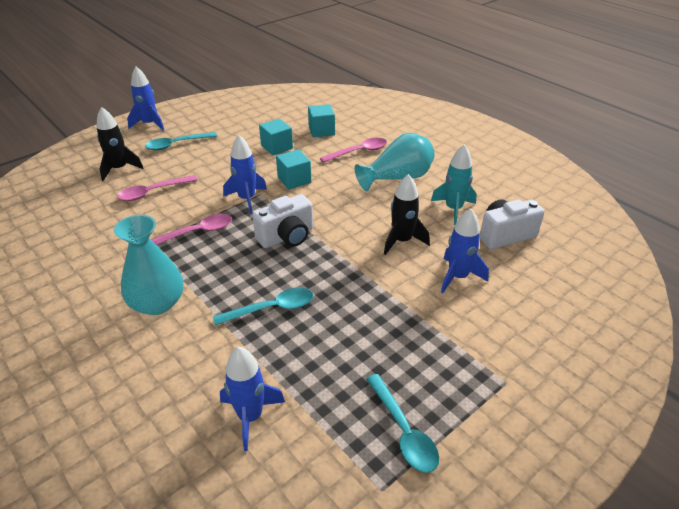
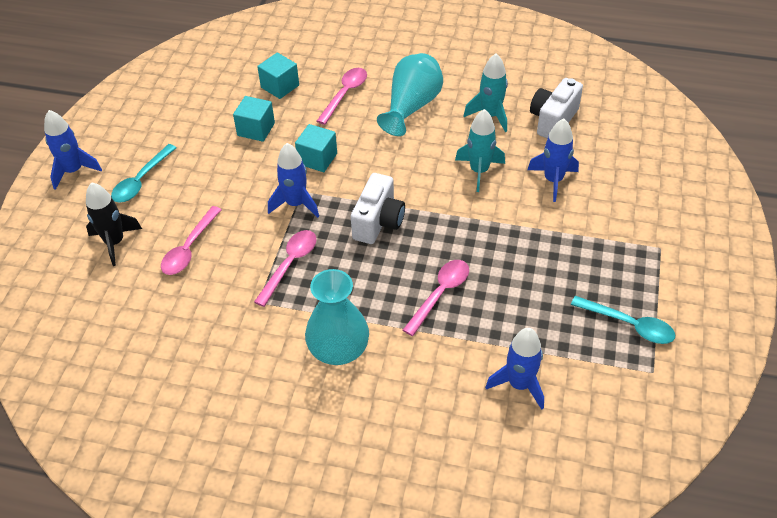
camera: 35 degrees left, 10 degrees up
turquoise spoon [213,288,313,325] -> pink spoon [403,260,469,336]
black rocket [384,174,430,255] -> turquoise rocket [455,109,505,192]

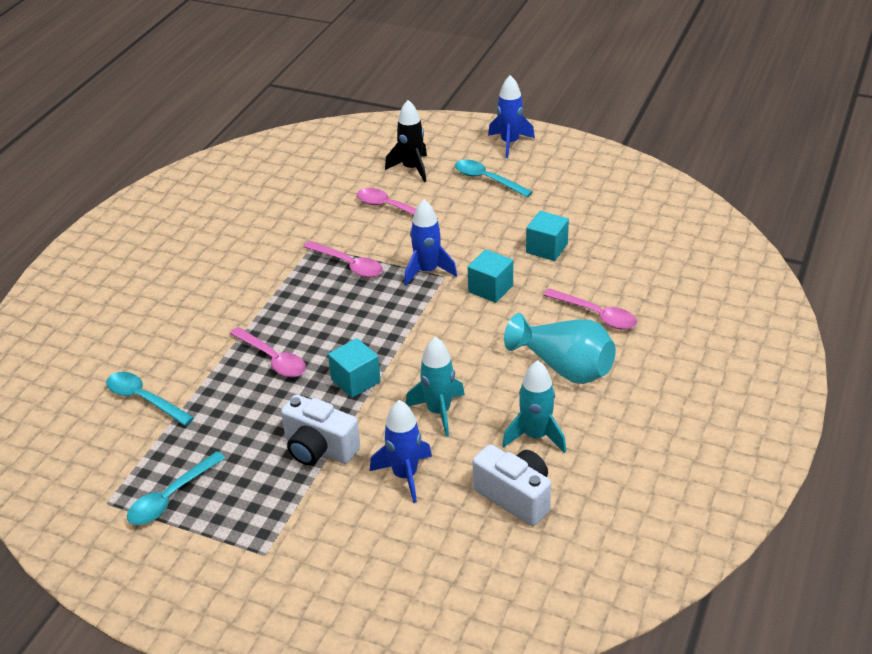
camera: 100 degrees right, 10 degrees down
turquoise cube [257,53,299,99] -> turquoise cube moved to [328,338,381,398]
turquoise vase [305,269,369,365] -> none
white camera [351,173,405,244] -> white camera moved to [281,395,360,465]
blue rocket [485,328,544,410] -> turquoise spoon [106,372,194,426]

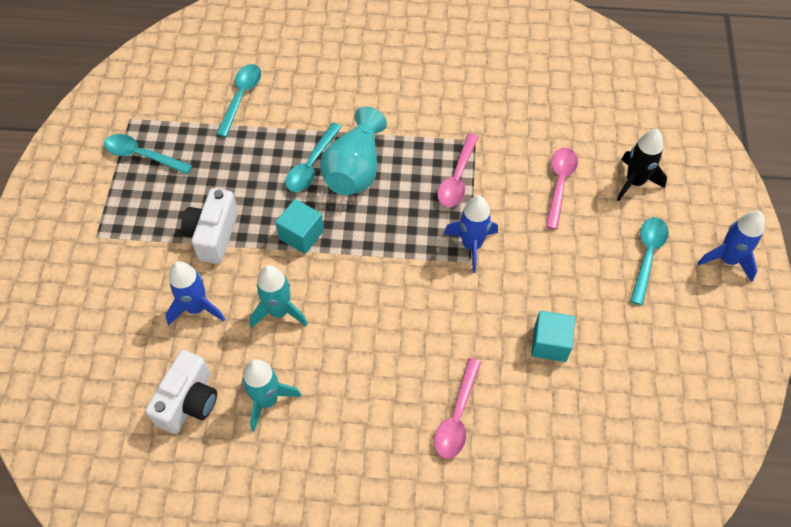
camera: 70 degrees right, 20 degrees up
pink spoon [230,327,306,377] -> turquoise spoon [285,123,342,192]
turquoise cube [468,249,513,303] -> none
turquoise vase [504,313,616,384] -> turquoise vase moved to [320,107,387,195]

